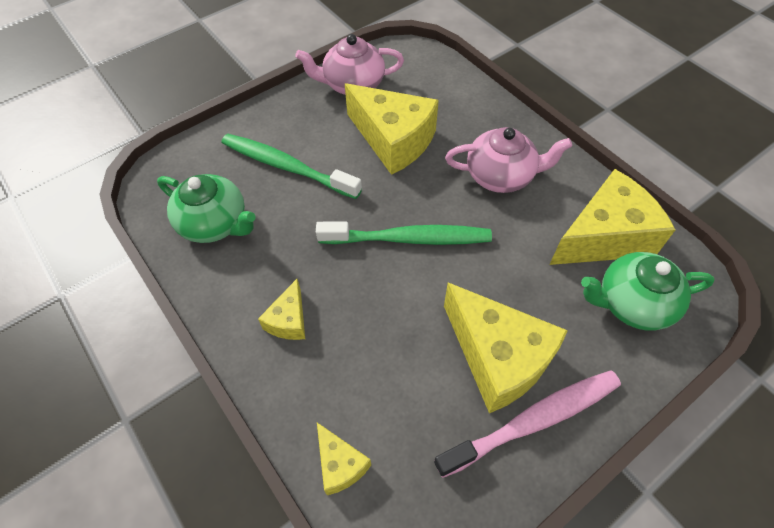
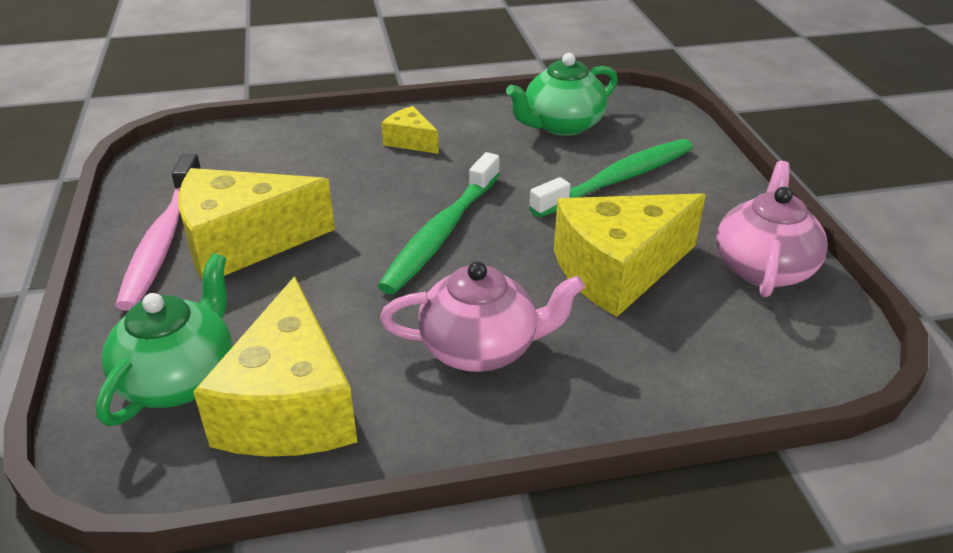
camera: 115 degrees right, 20 degrees down
yellow cheese [317,423,371,495] -> none
pink teapot [445,127,572,193] -> pink teapot turned 120 degrees counterclockwise [380,261,585,372]

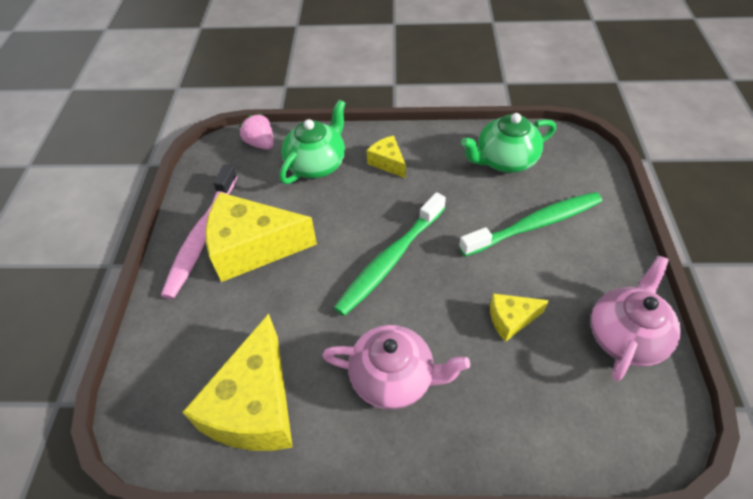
camera: 15 degrees right, 15 degrees up
green teapot [96,253,232,426] -> green teapot moved to [279,100,345,184]
yellow cheese [554,193,706,317] -> yellow cheese [490,294,549,342], size x0.49
none -> pink strawberry [239,114,274,150]

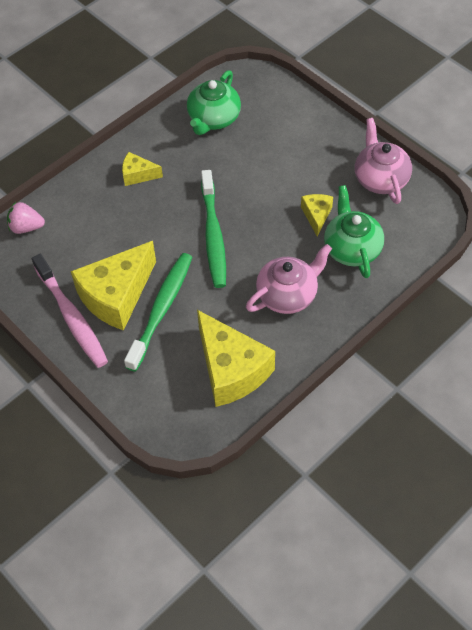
camera: 45 degrees left, 5 degrees up
green teapot [279,100,345,184] -> green teapot moved to [324,185,384,278]
green toothbrush [459,192,602,257] -> green toothbrush moved to [124,253,192,372]
yellow cheese [490,294,549,342] -> yellow cheese turned 150 degrees clockwise [301,194,333,236]

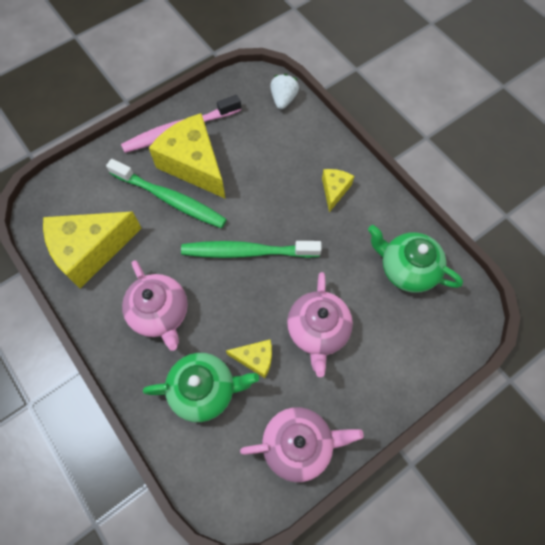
camera: 95 degrees right, 10 degrees up
pink strawberry [7,202,45,234] -> white strawberry [270,74,299,109]
none -> pink teapot [287,272,353,377]

